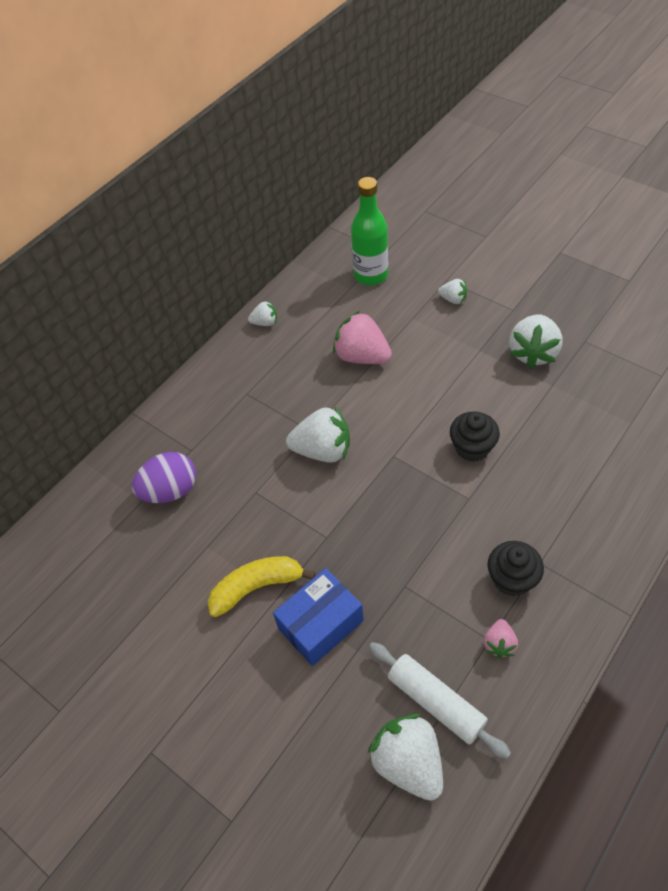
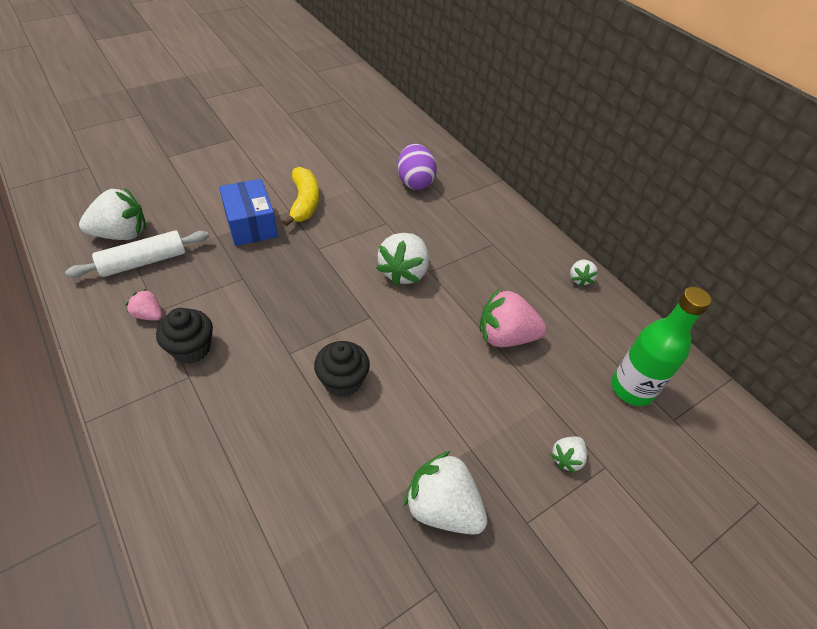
camera: 100 degrees right, 5 degrees down
pink strawberry [333,311,392,364] -> pink strawberry turned 135 degrees counterclockwise [480,289,546,347]

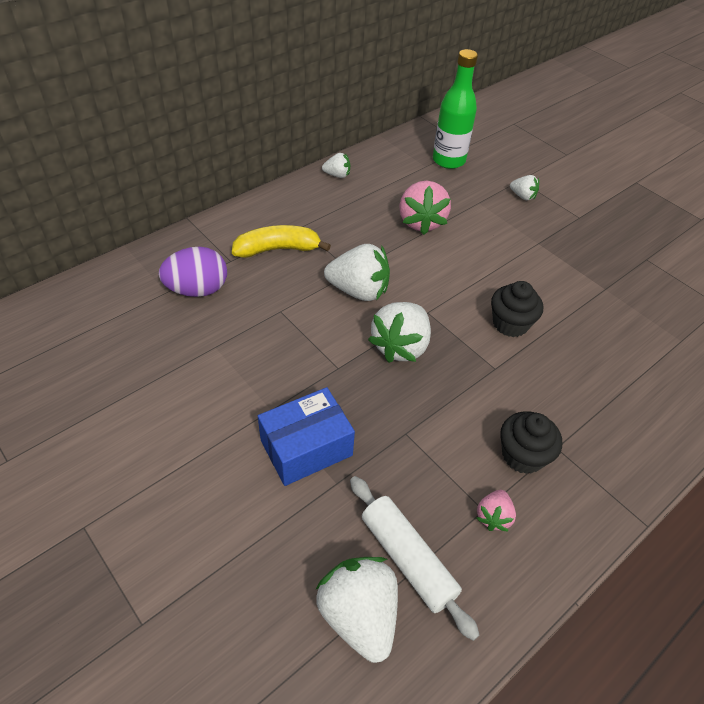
camera: 95 degrees left, 0 degrees up
yellow banana [282,167,319,227] -> yellow banana moved to [232,225,331,258]
white strawberry [404,451,488,535] -> white strawberry moved to [368,302,431,363]

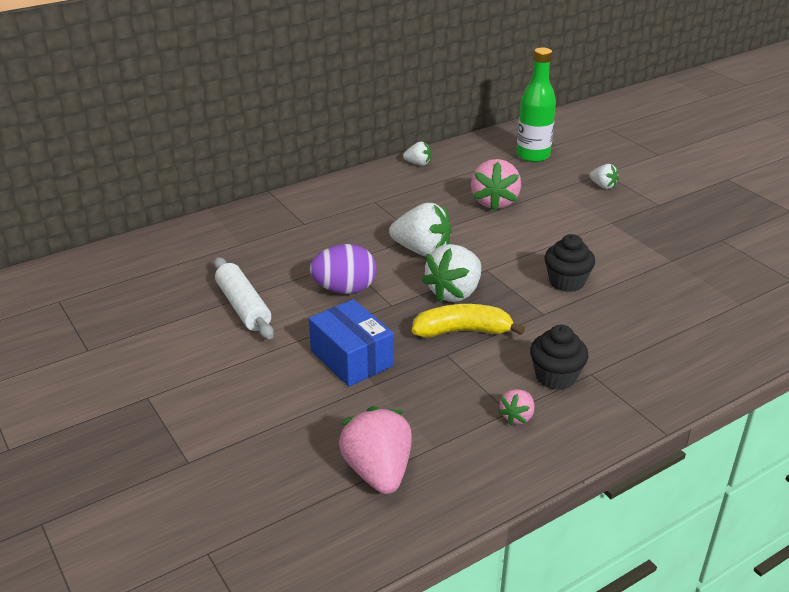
camera: 10 degrees right, 15 degrees down
purple egg [159,247,227,297] -> purple egg moved to [310,244,377,294]
yellow banana [232,225,331,258] -> yellow banana moved to [412,304,525,338]
blue box [258,387,355,486] -> blue box turned 75 degrees clockwise [309,299,394,387]
white strawberry [315,557,398,663] -> pink strawberry [339,406,412,494]
white rolling pin [350,476,479,641] -> white rolling pin moved to [214,257,274,339]

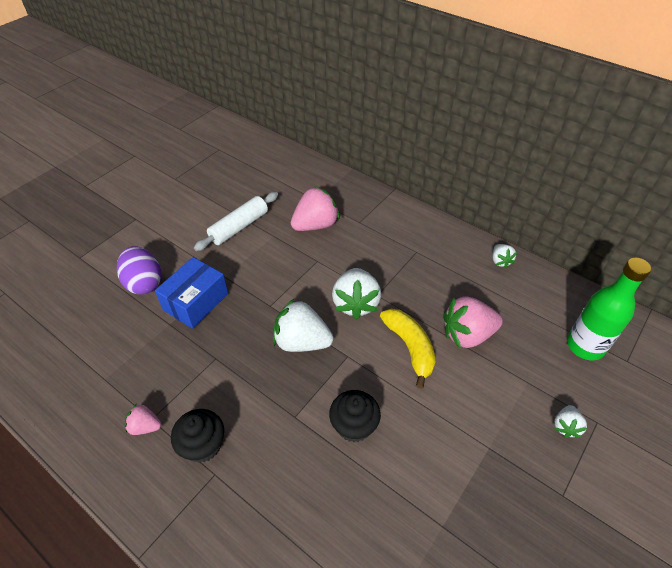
camera: 70 degrees right, 15 degrees up
purple egg [310,244,377,294] -> purple egg moved to [117,246,161,295]
pink strawberry [339,406,412,494] -> pink strawberry moved to [291,186,340,231]
yellow banana [412,304,525,338] -> yellow banana moved to [380,309,436,389]

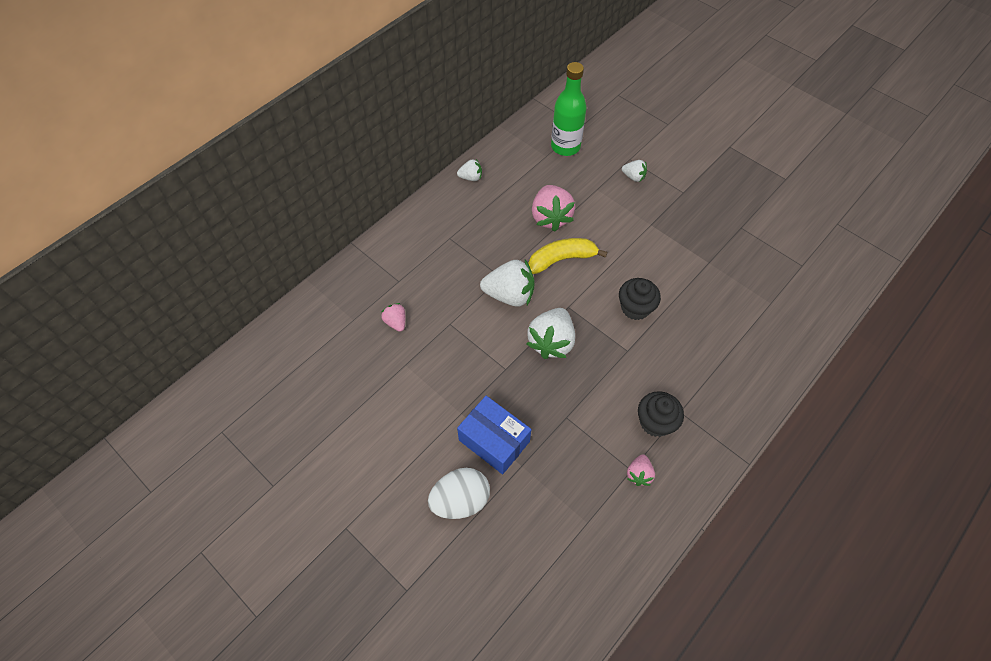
camera: 85 degrees left, 10 degrees up
purple egg [117,246,161,295] -> white egg [428,468,490,519]
white rolling pin [194,192,278,251] -> none
pink strawberry [291,186,340,231] -> pink strawberry [381,303,405,332], size x0.52

